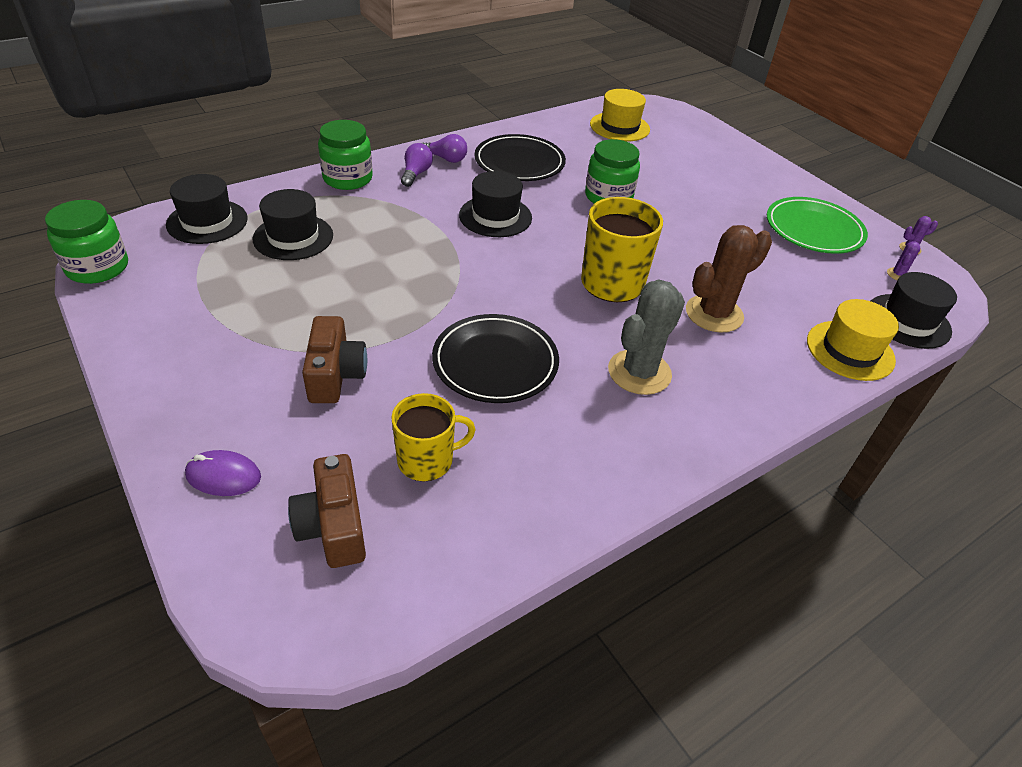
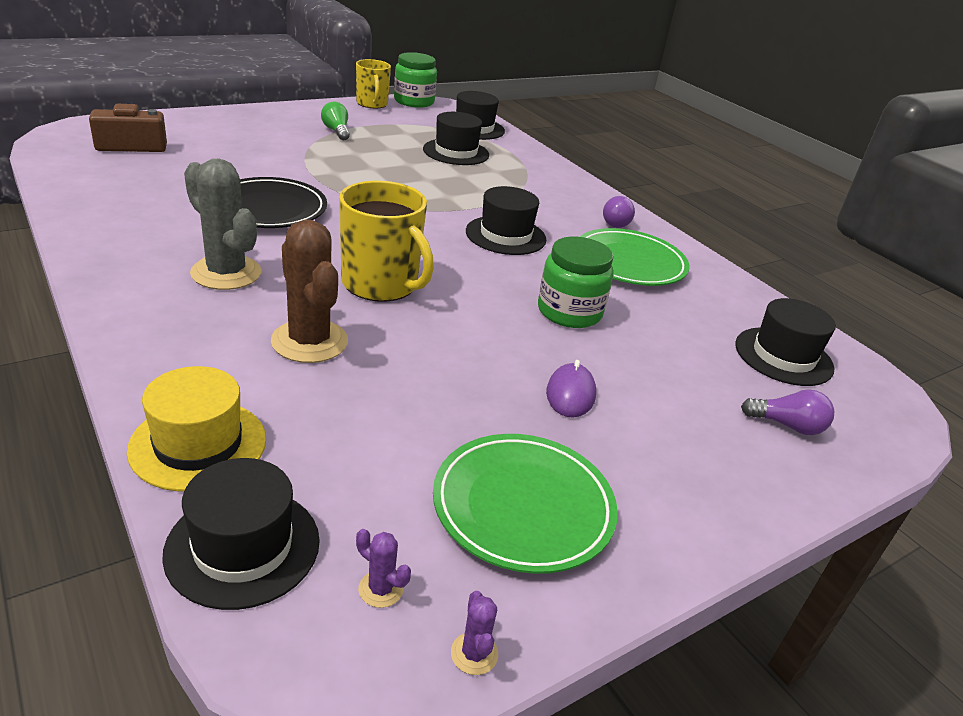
camera: 90 degrees right, 10 degrees down
purple mouse [185,450,261,496] -> purple mouse moved to [546,360,596,418]
brown camera [302,316,367,403] -> none
green jar [318,120,373,190] -> none
yellow mug [391,393,475,482] -> yellow mug moved to [356,59,391,109]
purple light bulb [401,143,433,187] -> purple light bulb moved to [741,389,834,435]
black plate [474,134,566,181] -> green plate [580,228,689,286]
yellow hat [590,89,650,142] -> black hat [735,298,836,386]
none -> green light bulb [321,102,350,140]

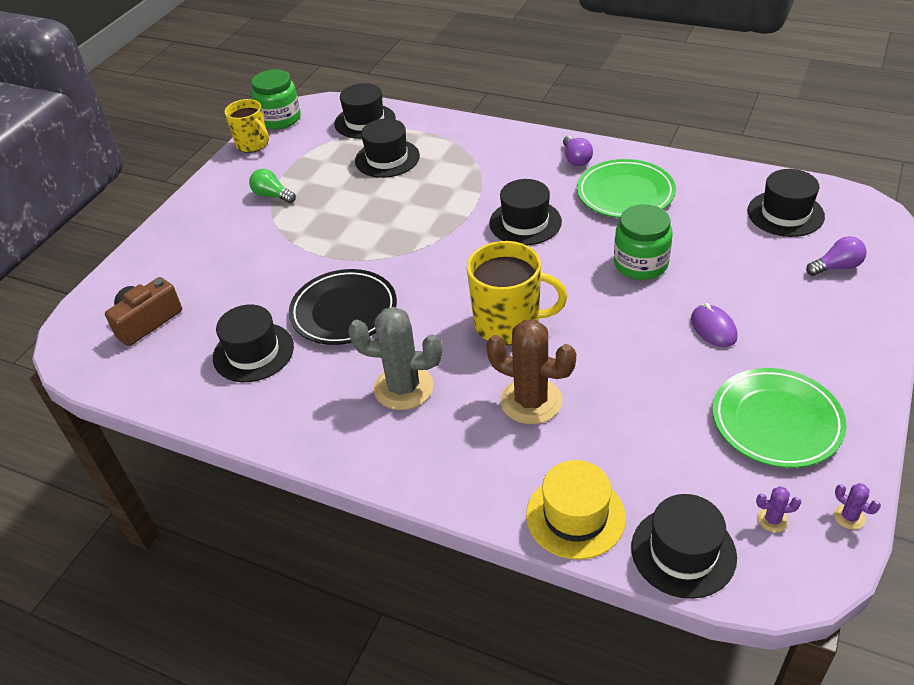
camera: 25 degrees left, 10 degrees up
none -> black hat [213,304,294,382]

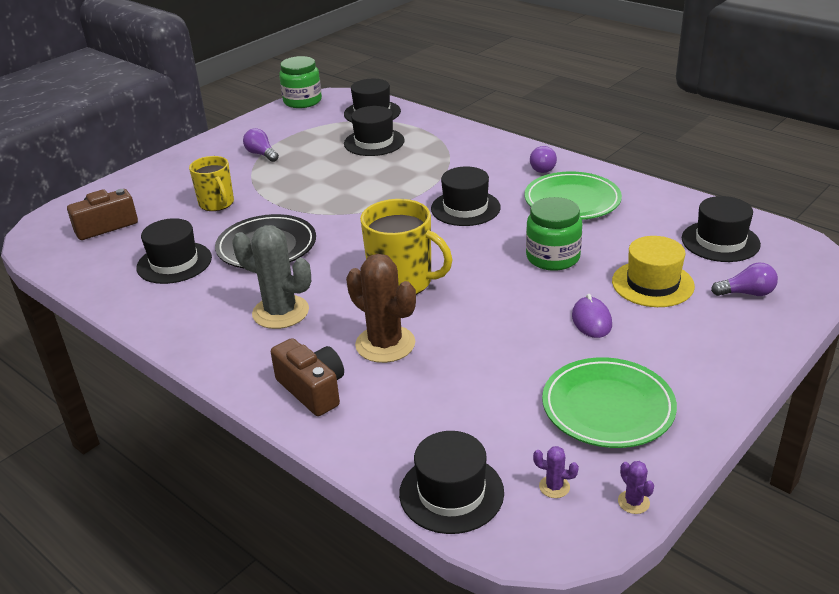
camera: 15 degrees right, 10 degrees down
yellow mug [225,99,269,153] -> yellow mug moved to [189,156,234,211]
green light bulb [249,169,296,203] -> purple light bulb [243,128,279,162]
yellow hat [526,460,626,560] -> yellow hat moved to [612,236,695,307]
none -> brown camera [271,338,344,416]

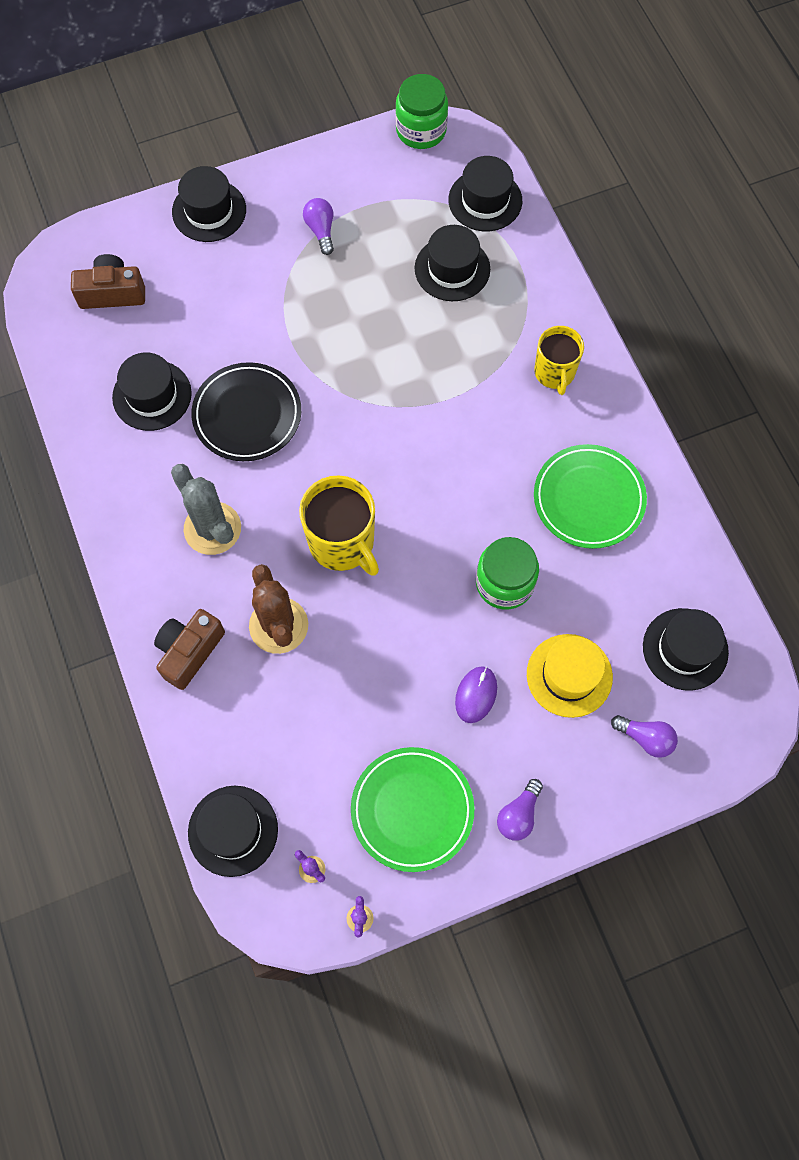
camera: 25 degrees right, 35 degrees up
yellow mug [189,156,234,211] -> yellow mug moved to [534,326,584,395]
brown camera [271,338,344,416] -> brown camera turned 135 degrees counterclockwise [154,609,225,690]
black hat [431,166,501,226] -> black hat moved to [172,166,246,242]
purple light bulb [530,146,557,173] -> purple light bulb moved to [497,779,543,841]

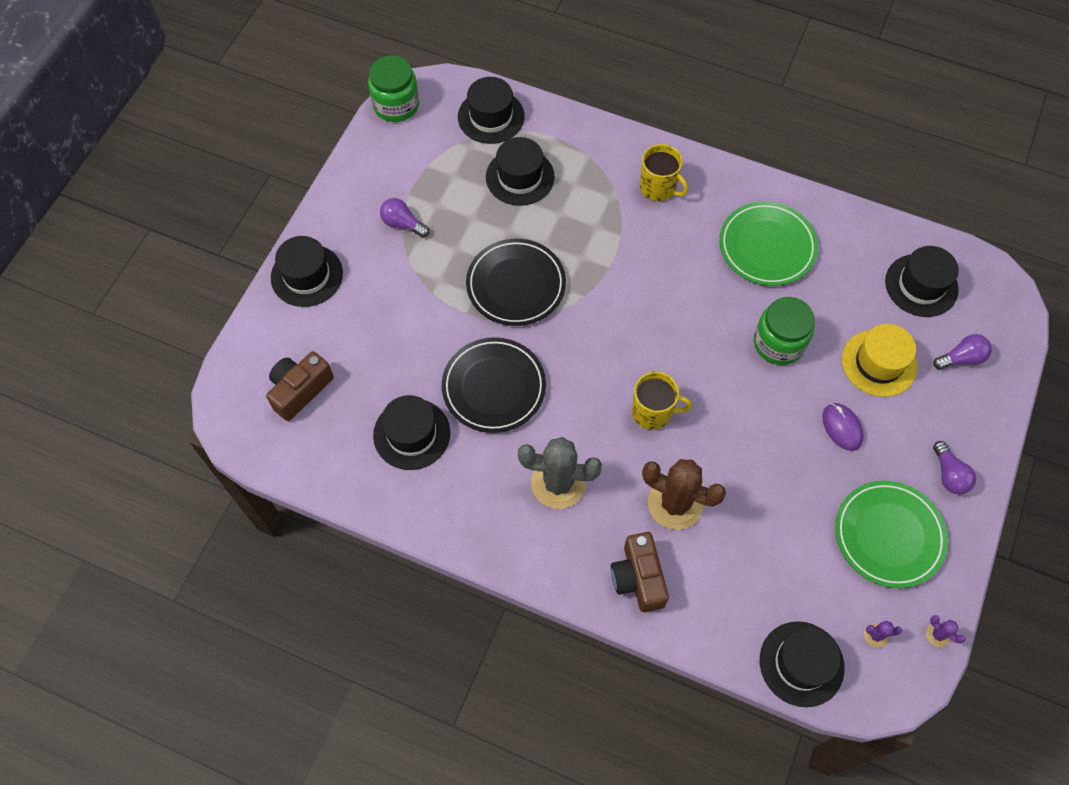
camera: 45 degrees left, 5 degrees down
yellow mug [299,475,379,576] -> yellow mug [632,372,692,430], size x0.66
none -> black plate [466,239,566,326]

